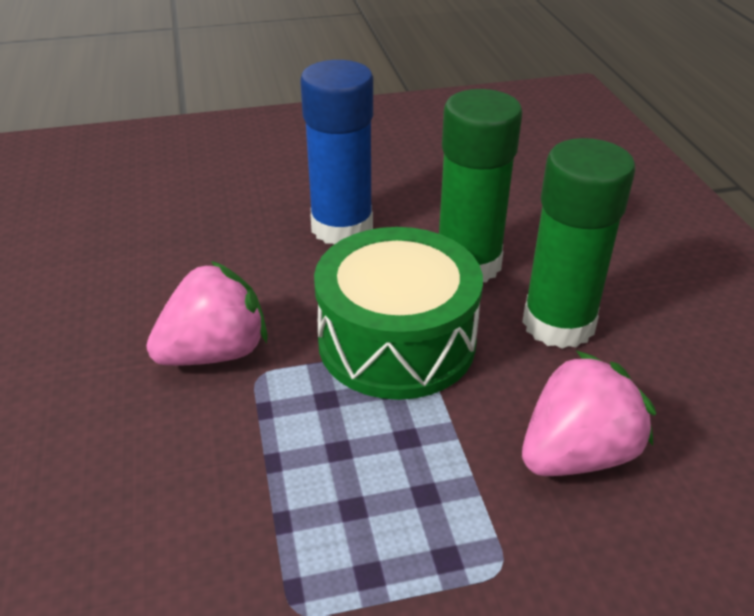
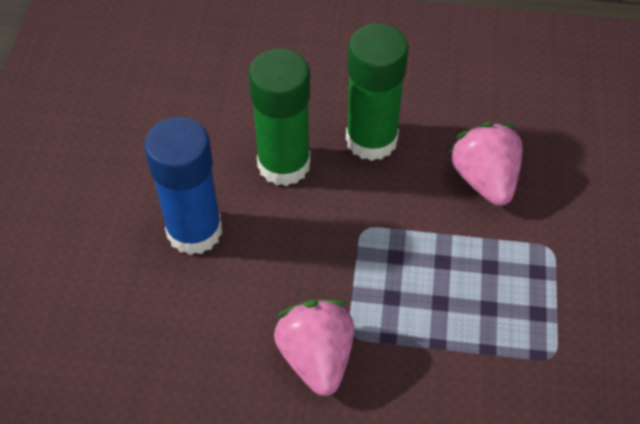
camera: 70 degrees left, 15 degrees up
green drum [314,227,483,400] -> none

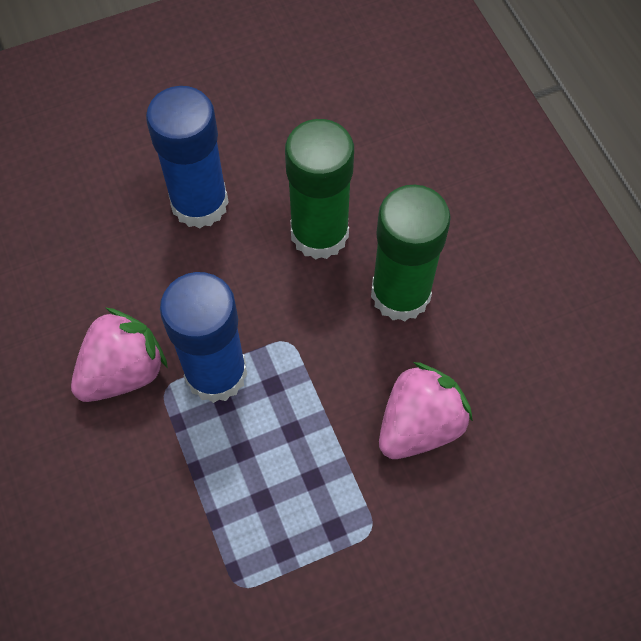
camera: 60 degrees right, 10 degrees up
none -> blue glue stick [160,272,247,403]

